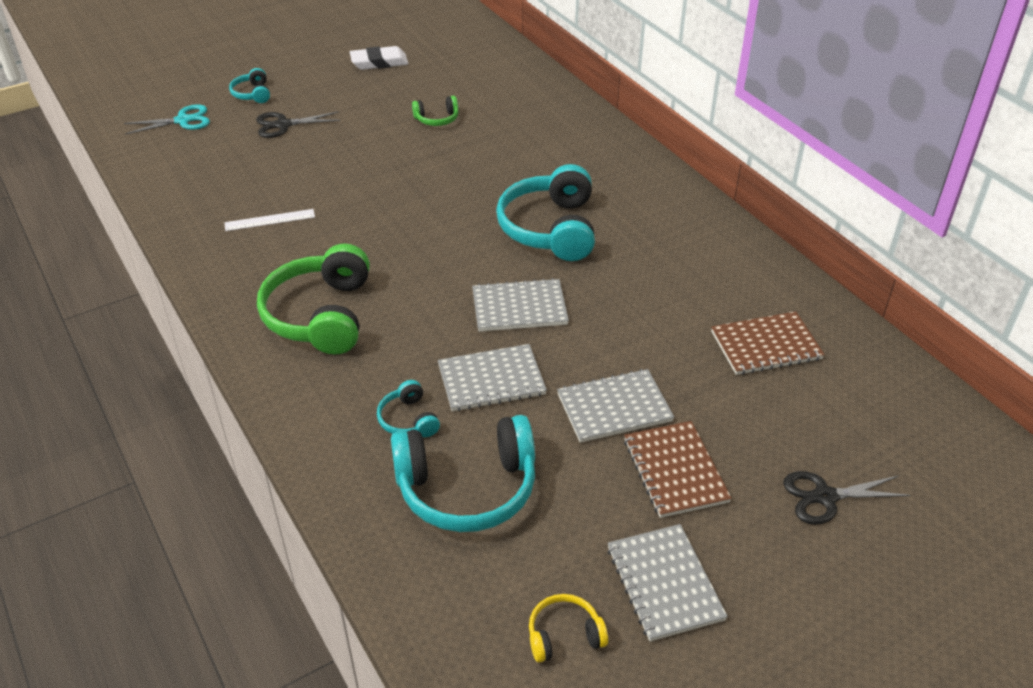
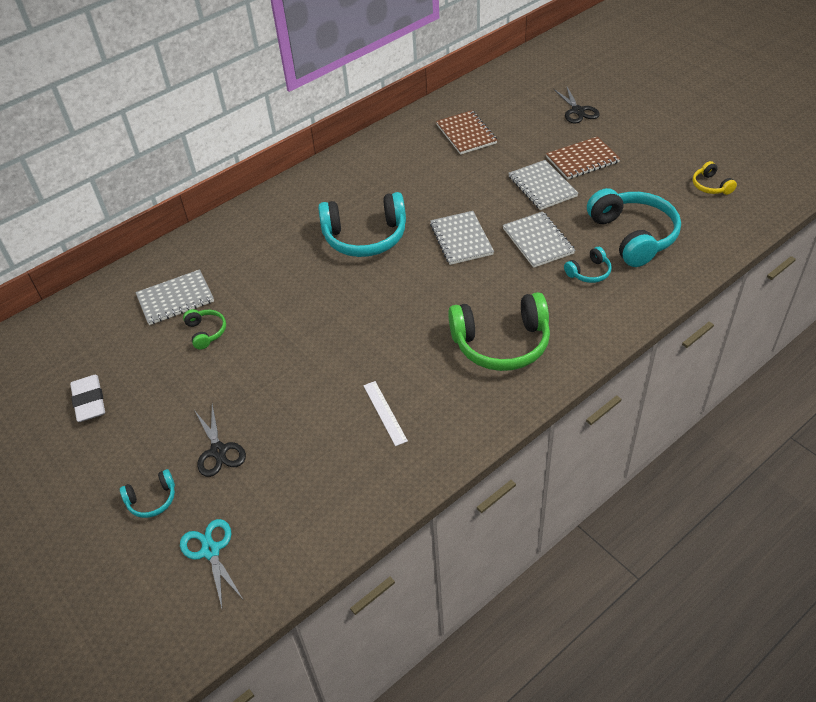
camera: 95 degrees left, 5 degrees up
grey notebook [608,524,728,641] -> grey notebook moved to [136,269,214,325]

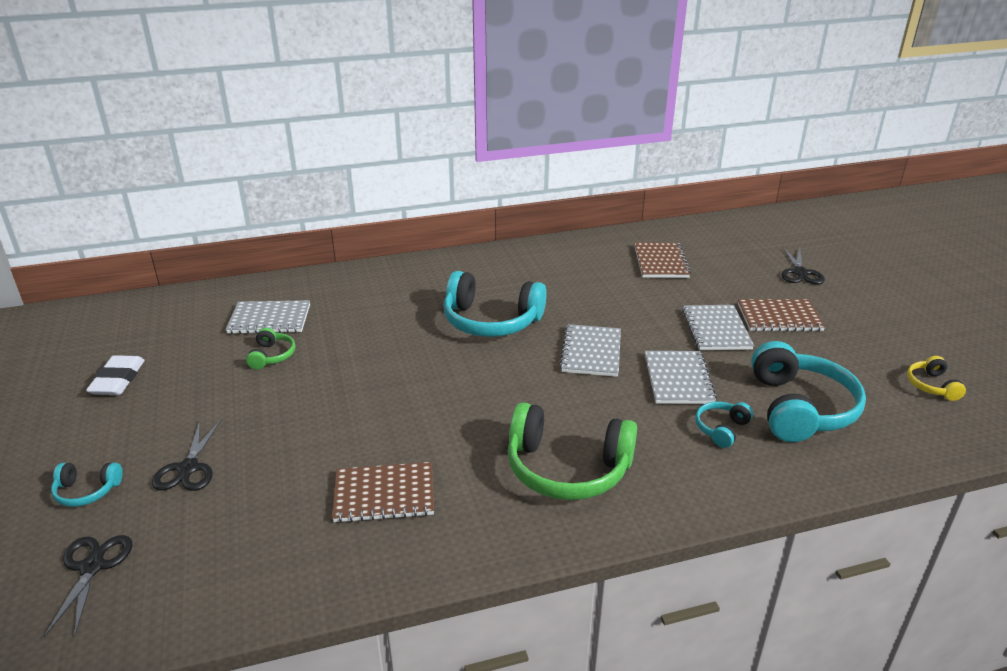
camera: 20 degrees right, 15 degrees down
turquoise scissors [180,519,243,608] -> black scissors [44,535,132,637]
white ruler [363,381,408,446] -> brown notebook [332,462,434,523]
turquoise headphones [564,247,612,283] -> turquoise headphones turned 135 degrees clockwise [695,401,753,448]

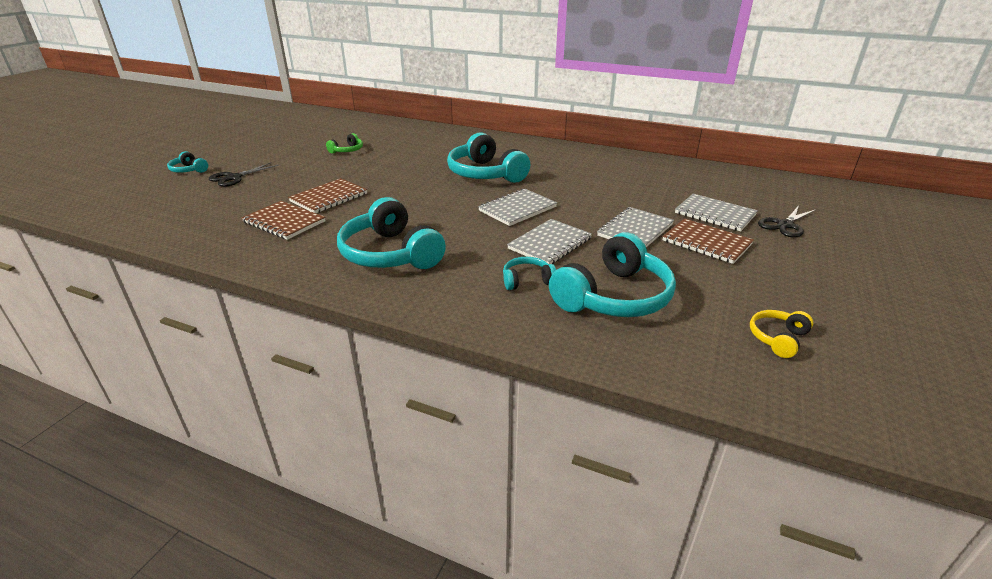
camera: 40 degrees right, 0 degrees up
black scissors [44,535,132,637] -> none
white eraser [86,355,145,395] -> none
grey notebook [225,300,310,334] -> grey notebook moved to [675,194,758,231]
green headphones [507,402,637,500] -> turquoise headphones [337,197,446,269]
brown notebook [635,242,691,278] -> brown notebook moved to [288,178,367,213]

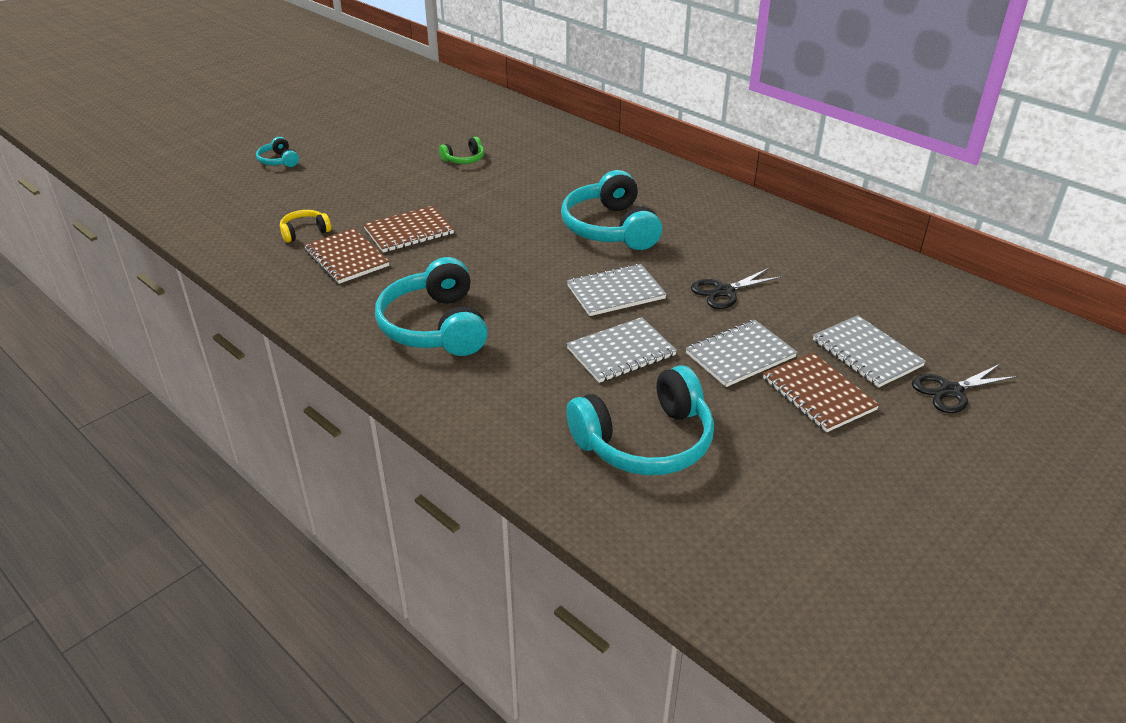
camera: 20 degrees right, 5 degrees up
black scissors [209,162,279,187] -> black scissors moved to [691,268,782,309]
turquoise headphones [503,257,556,290] -> none
yellow headphones [750,310,813,358] -> yellow headphones moved to [280,210,331,243]

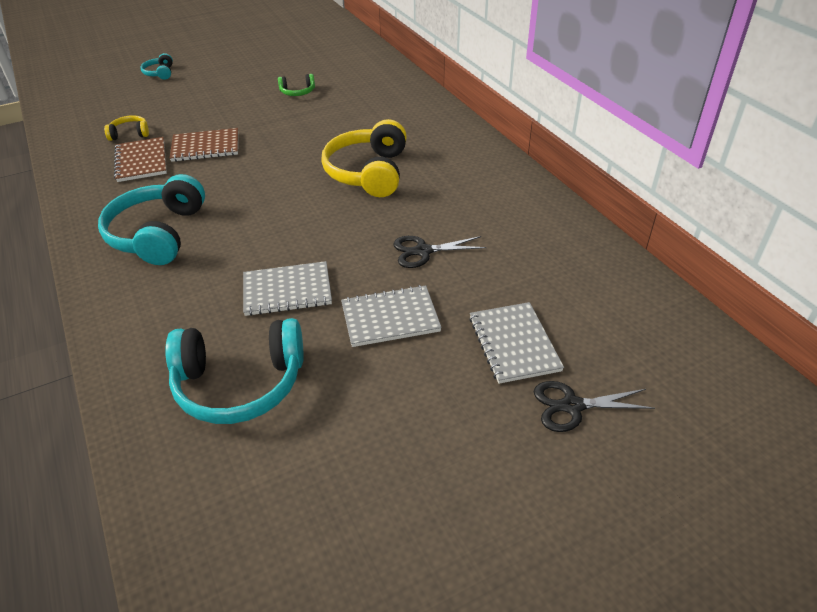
camera: 20 degrees right, 5 degrees up
turquoise headphones [561,170,662,250] -> yellow headphones [321,119,407,197]
grey notebook [567,264,667,316] -> none
brown notebook [763,353,879,432] -> none

